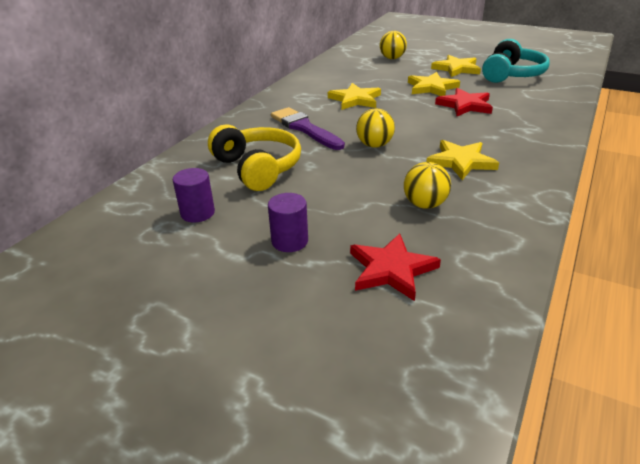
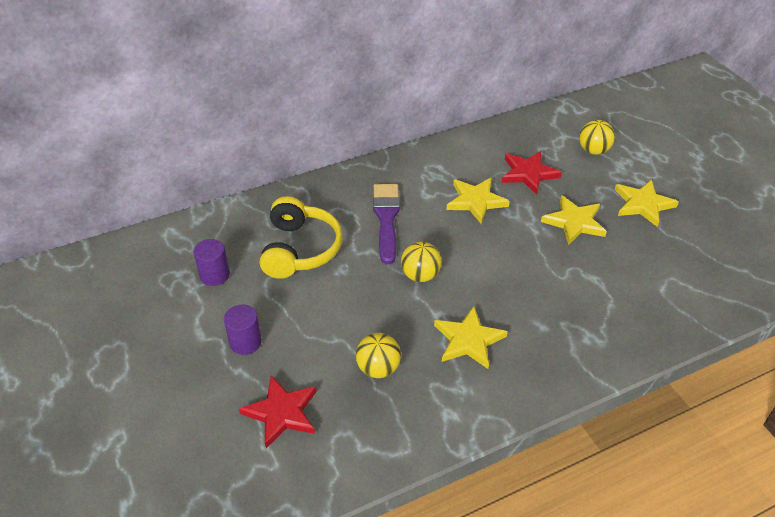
camera: 35 degrees right, 10 degrees up
red star [435,88,493,116] -> red star moved to [502,151,562,195]
turquoise headphones [482,39,550,83] -> none

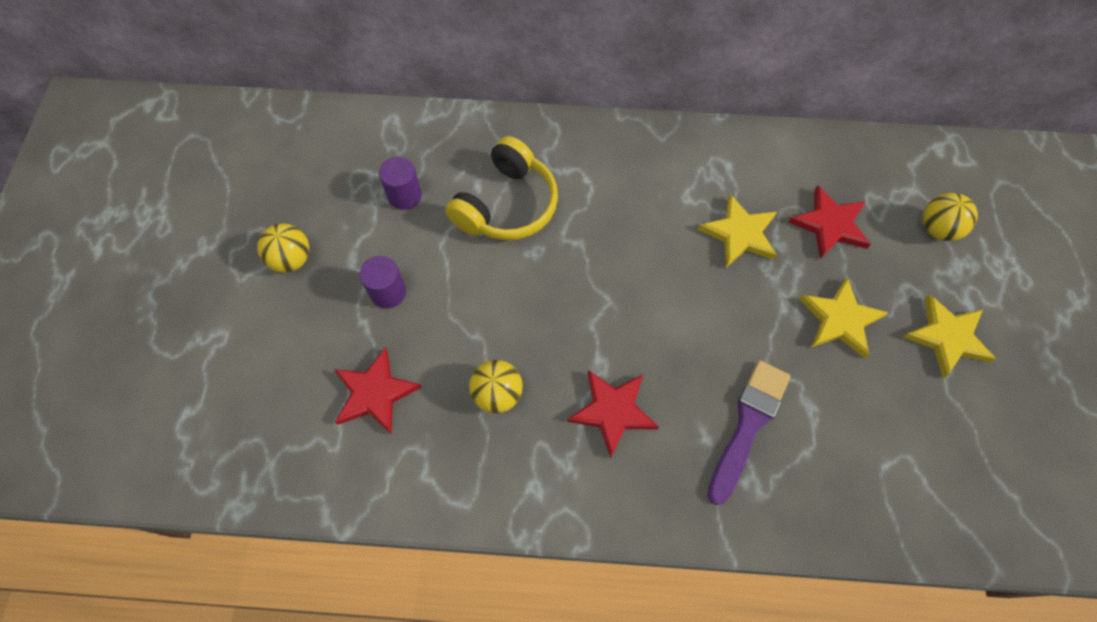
camera: 30 degrees right, 20 degrees up
purple brush [373,184,400,264] -> purple brush moved to [707,360,791,505]
yellow ball [401,242,441,282] -> yellow ball moved to [257,224,310,273]
yellow star [434,307,508,369] -> red star [567,370,659,458]

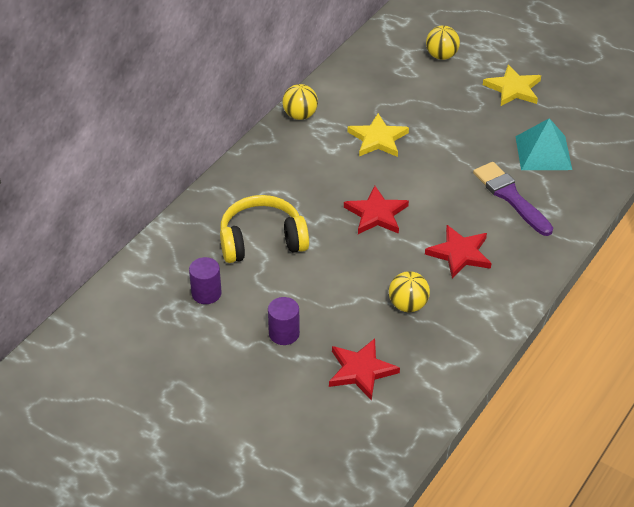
camera: 60 degrees left, 20 degrees down
yellow ball [257,224,310,273] -> yellow ball moved to [283,84,318,120]
yellow headphones [445,136,558,240] -> yellow headphones turned 75 degrees counterclockwise [220,195,309,263]
red star [788,185,871,259] -> red star moved to [344,186,409,234]
yellow star [800,277,888,358] -> none
none -> turquoise pyramid [515,118,572,170]

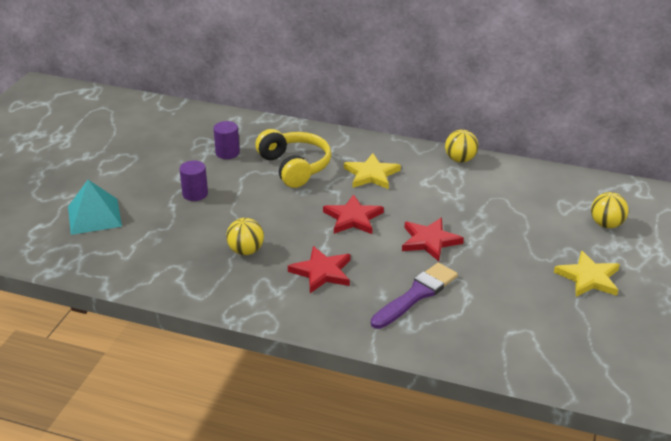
camera: 75 degrees right, 10 degrees down
red star [329,338,400,401] -> red star moved to [402,218,464,261]
yellow star [347,113,409,157] -> yellow star moved to [344,153,401,189]
turquoise pyramid [515,118,572,170] -> turquoise pyramid moved to [68,180,122,235]

